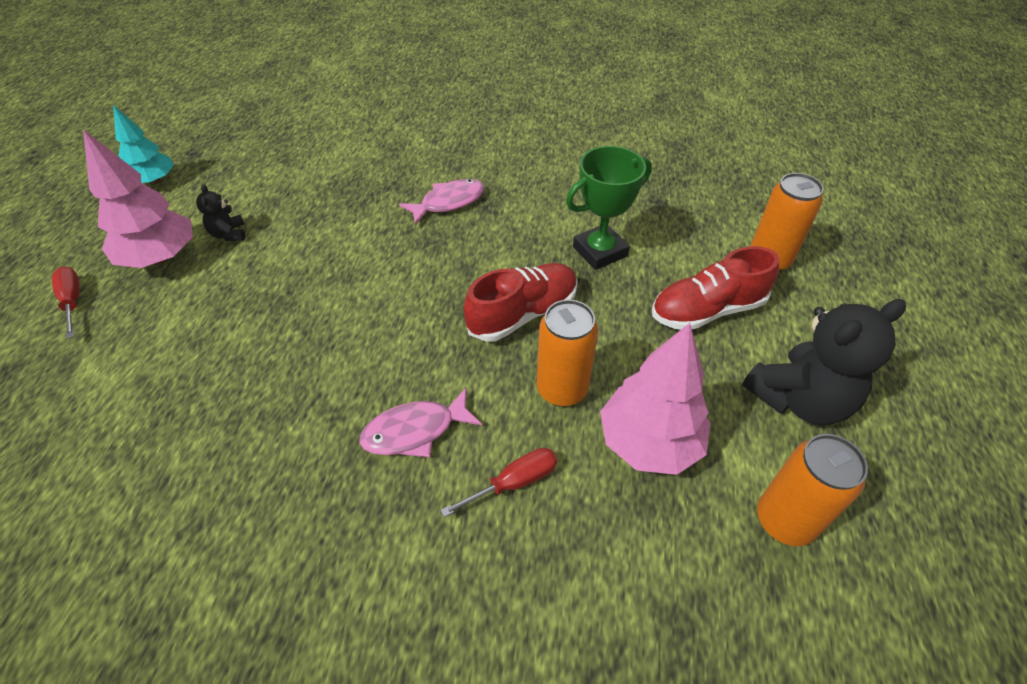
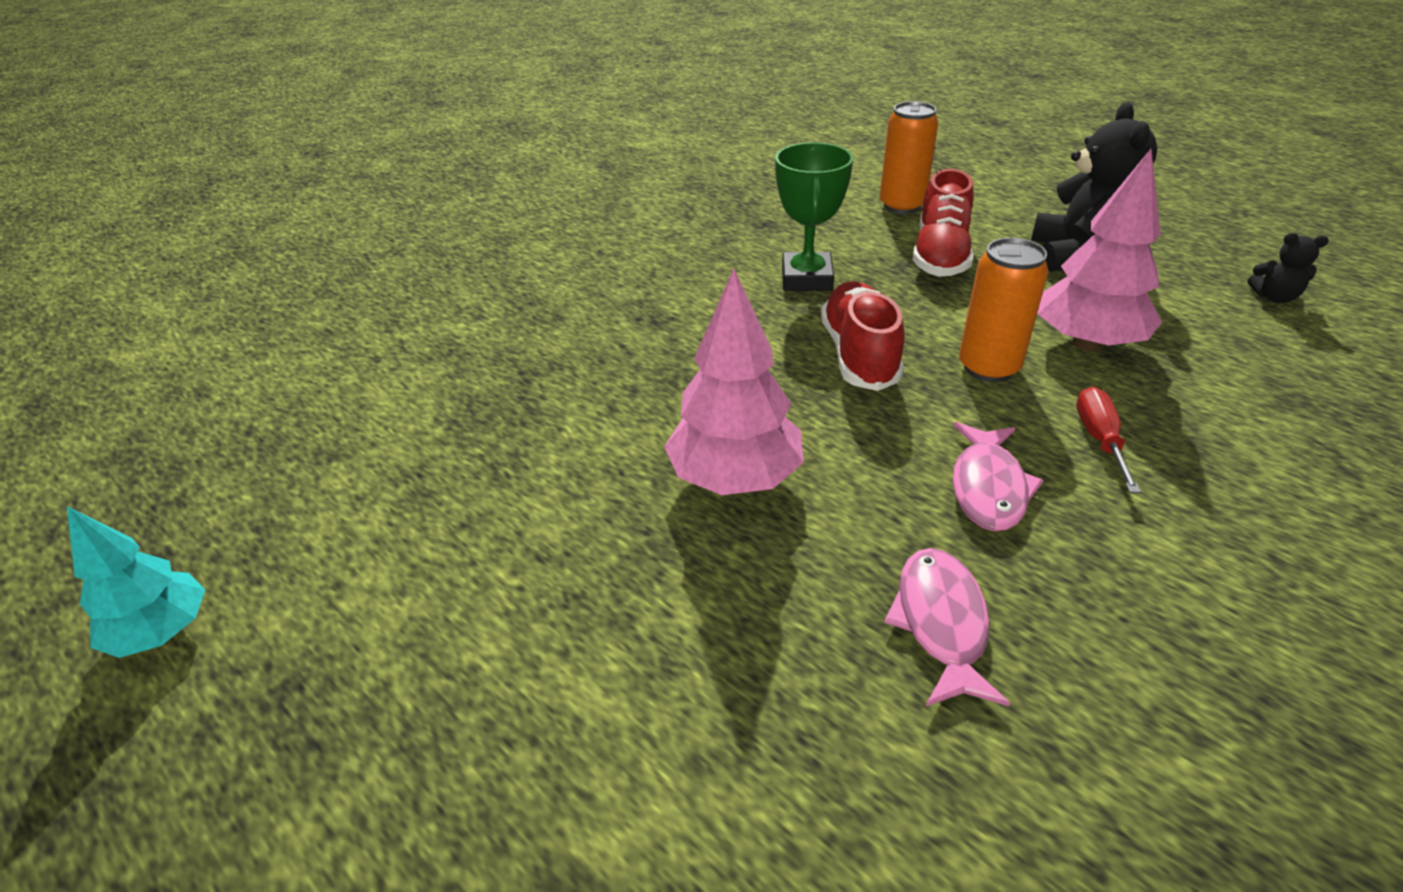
camera: 55 degrees left, 10 degrees down
red screwdriver [52,266,80,338] -> none
pink tree [83,129,193,268] -> pink tree moved to [664,269,804,495]
black teddy bear [196,184,245,241] -> black teddy bear moved to [1248,233,1329,303]
pink fish [399,179,485,225] -> pink fish moved to [884,548,1010,706]
orange can [757,434,868,546] -> none

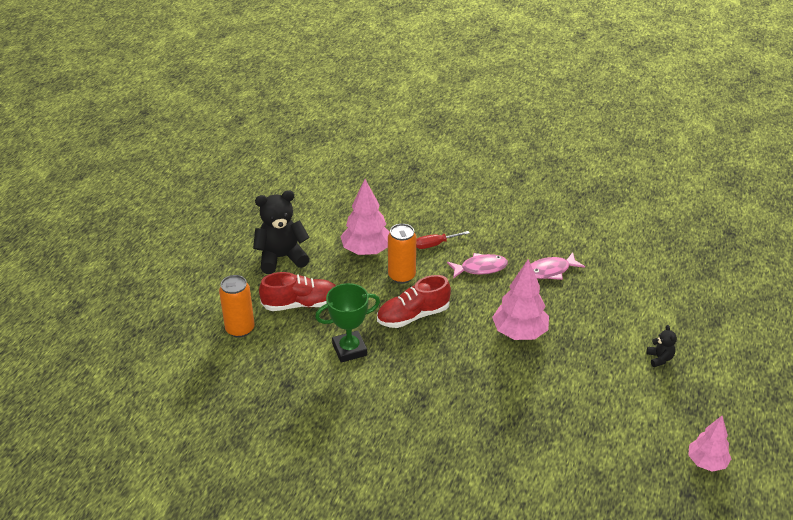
camera: 115 degrees left, 0 degrees up
turquoise tree [67,506,205,658] -> pink tree [688,416,731,472]
black teddy bear [1248,233,1329,303] -> black teddy bear moved to [647,325,677,367]

